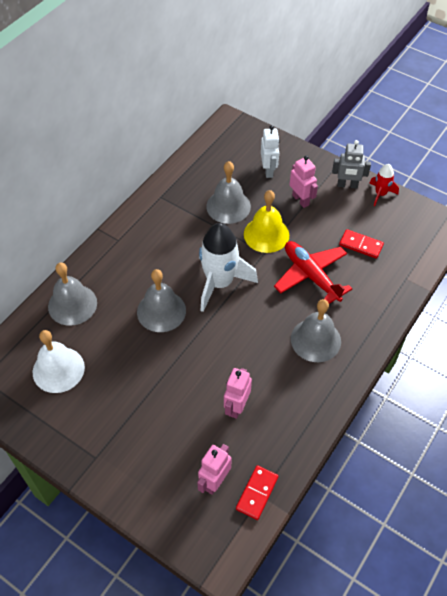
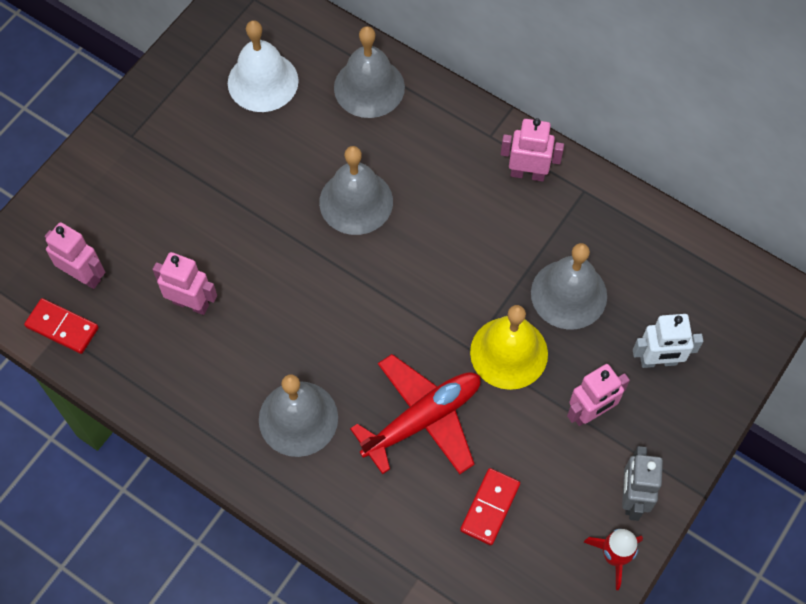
camera: 90 degrees right, 10 degrees up
white rocket [199,223,258,312] -> none
none -> pink robot [501,118,564,182]

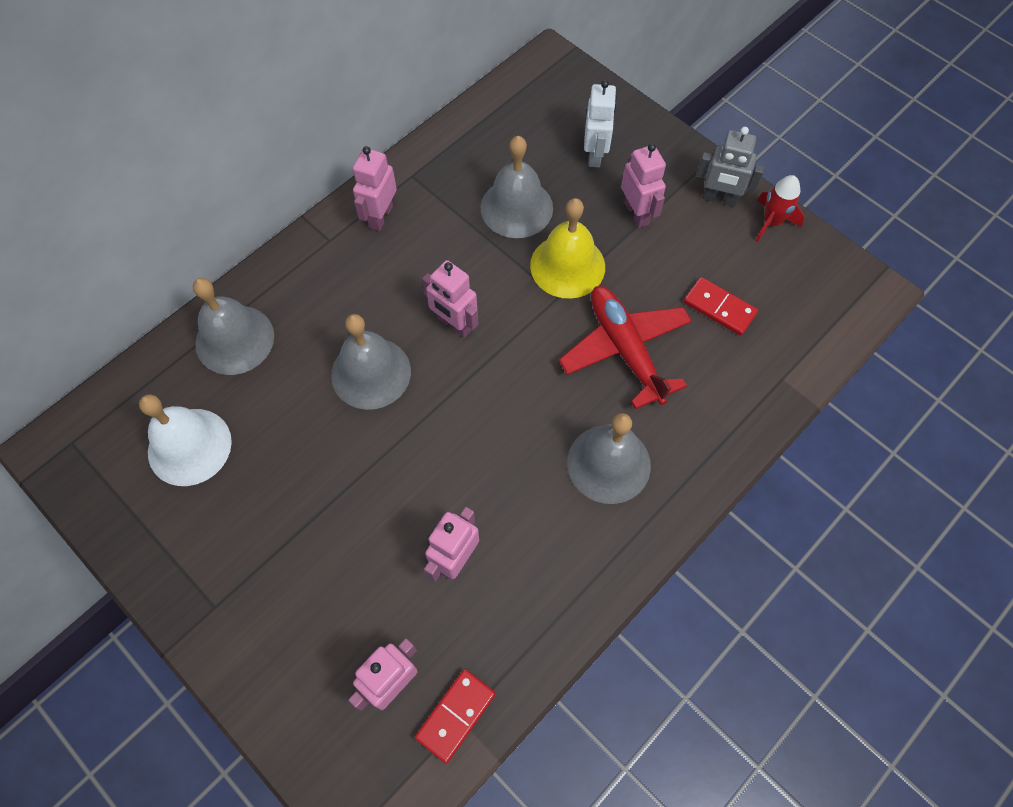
camera: 80 degrees left, 0 degrees up
none -> pink robot [422,260,479,338]

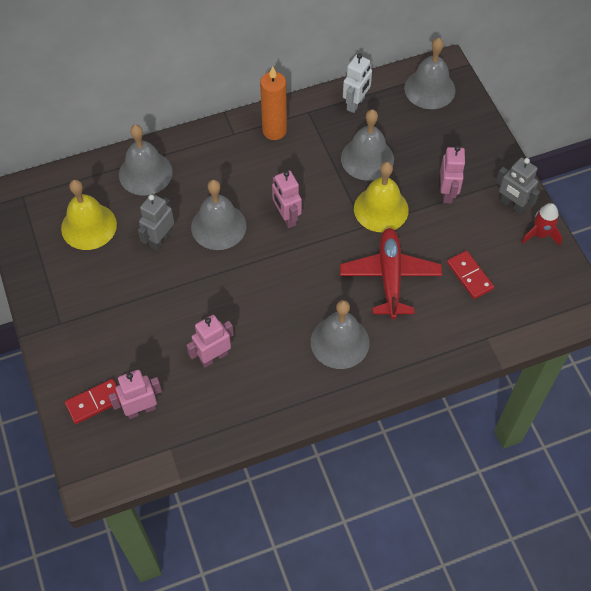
camera: 25 degrees right, 5 degrees down
white bell [139,394,232,486] -> yellow bell [61,180,117,250]
pink robot [353,146,397,231] -> orange candle [260,66,287,140]
red domino [415,669,496,763] -> red domino moved to [65,379,120,424]
white robot [584,80,617,168] -> white robot moved to [343,53,372,113]
none -> grey robot [138,194,174,251]
none -> grey bell [404,38,456,109]

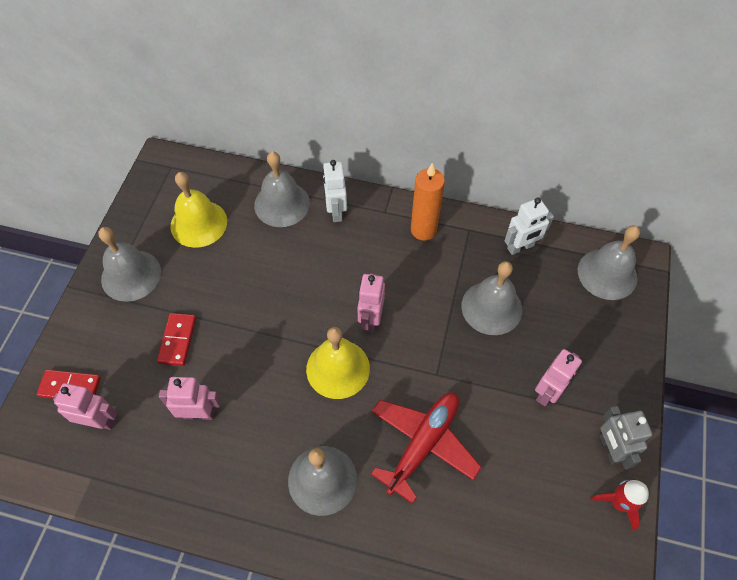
camera: 35 degrees right, 0 degrees up
grey robot [138,194,174,251] -> none
grey bell [191,180,247,250] -> grey bell moved to [98,227,161,302]
yellow bell [354,162,409,232] -> yellow bell moved to [306,327,370,399]
red domino [447,251,494,299] -> red domino moved to [157,313,196,366]
none -> white robot [323,160,347,222]

